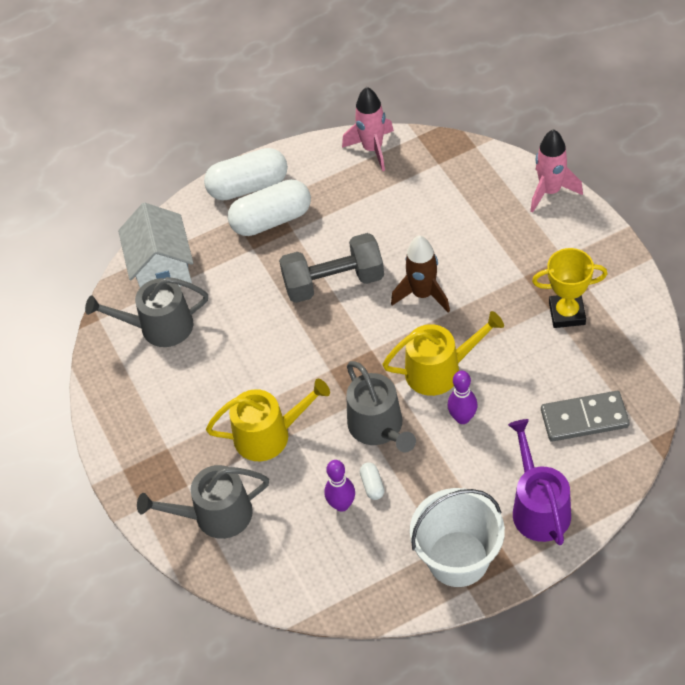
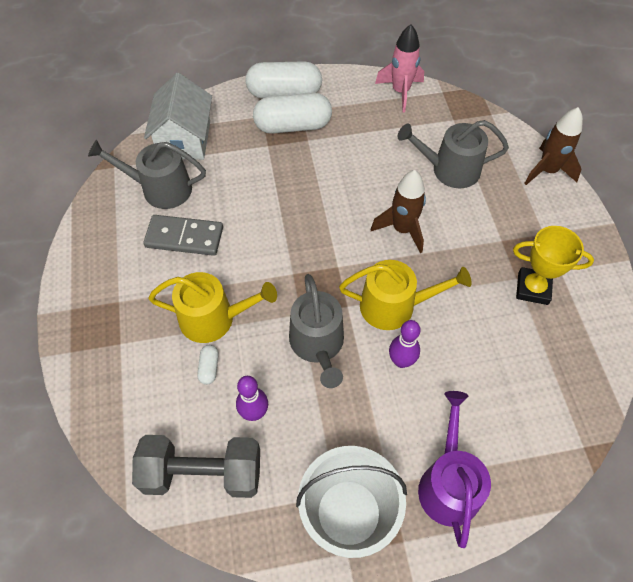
camera: 10 degrees right, 5 degrees up
grey watering can [137,465,269,539] -> grey watering can moved to [398,120,509,188]
grey dumbbell [279,233,384,303] -> grey dumbbell moved to [132,435,260,498]
white capsule [360,462,385,500] -> white capsule moved to [197,345,219,385]
pink rocket [530,129,583,213] -> brown rocket [524,107,583,185]
grey domino [541,391,630,442] -> grey domino moved to [143,215,223,256]

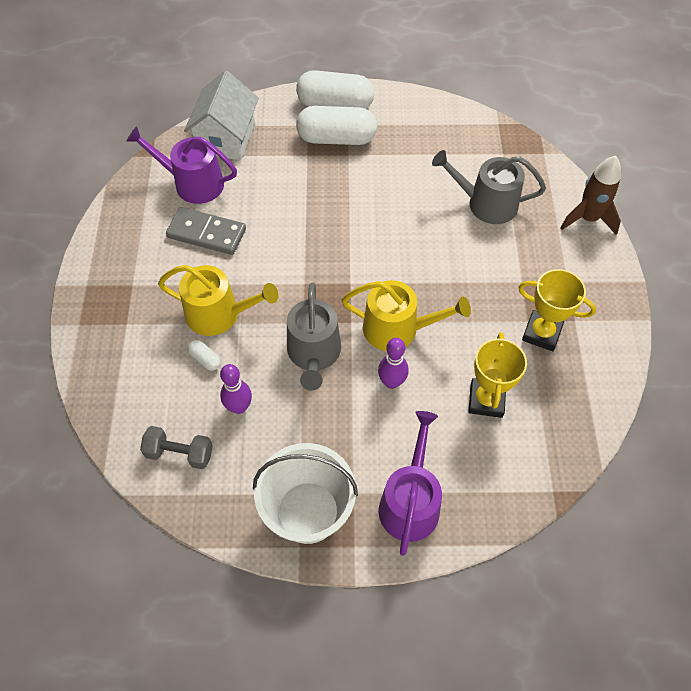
camera: 10 degrees right, 0 degrees up
grey watering can [88,140,206,209] -> purple watering can [126,126,237,204]
grey dumbbell [132,435,260,498] -> grey dumbbell [140,426,213,469], size x0.59
white capsule [197,345,219,385] -> white capsule turned 60 degrees counterclockwise [187,340,221,371]
brown rocket [371,170,426,253] -> none
pink rocket [375,24,424,112] -> none
none -> yellow trophy [468,332,527,418]

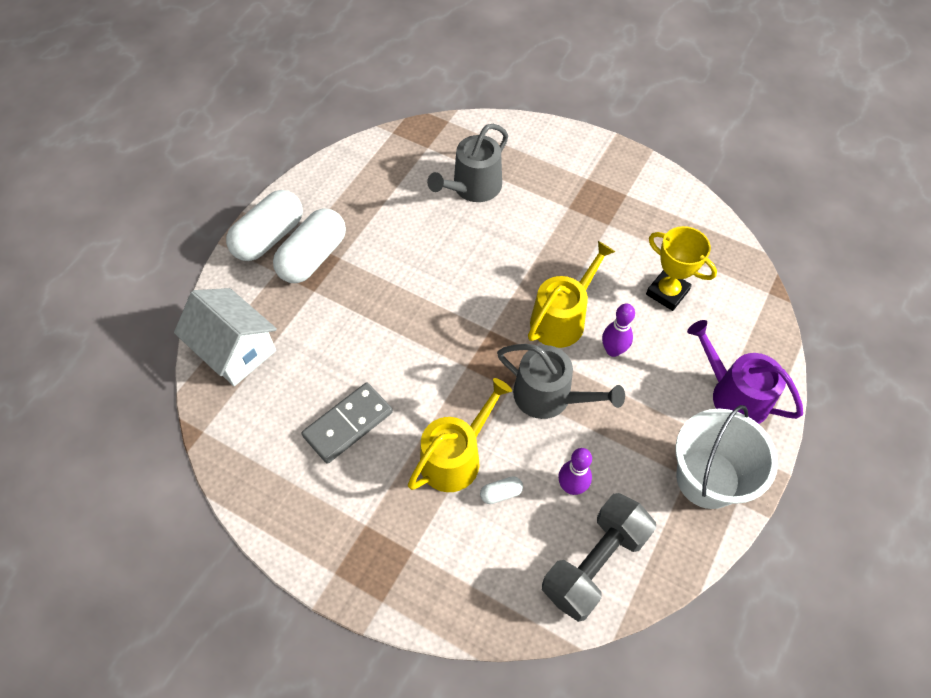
camera: 60 degrees left, 0 degrees up
purple watering can [126,126,237,204] -> none
grey dumbbell [140,426,213,469] -> grey dumbbell [542,493,656,622], size x1.71
yellow trophy [518,269,596,351] -> none
brown rocket [560,156,621,235] -> none

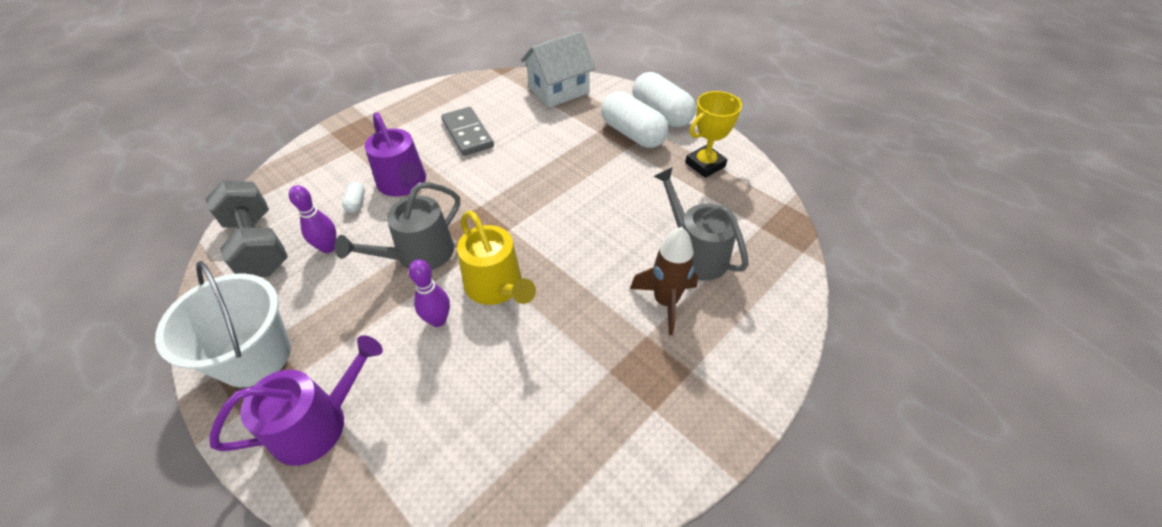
camera: 105 degrees right, 10 degrees down
yellow watering can [408,378,512,492] -> purple watering can [365,113,426,197]
yellow trophy [646,226,717,311] -> yellow trophy moved to [685,91,742,178]
none -> brown rocket [630,227,698,335]

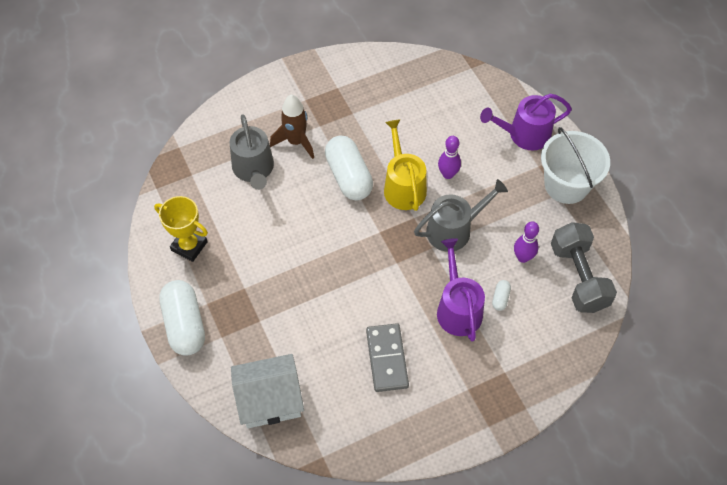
camera: 160 degrees left, 10 degrees up
white capsule [601,91,669,148] -> white capsule moved to [325,136,373,200]
yellow trophy [685,91,742,178] -> yellow trophy turned 45 degrees clockwise [154,196,208,262]

